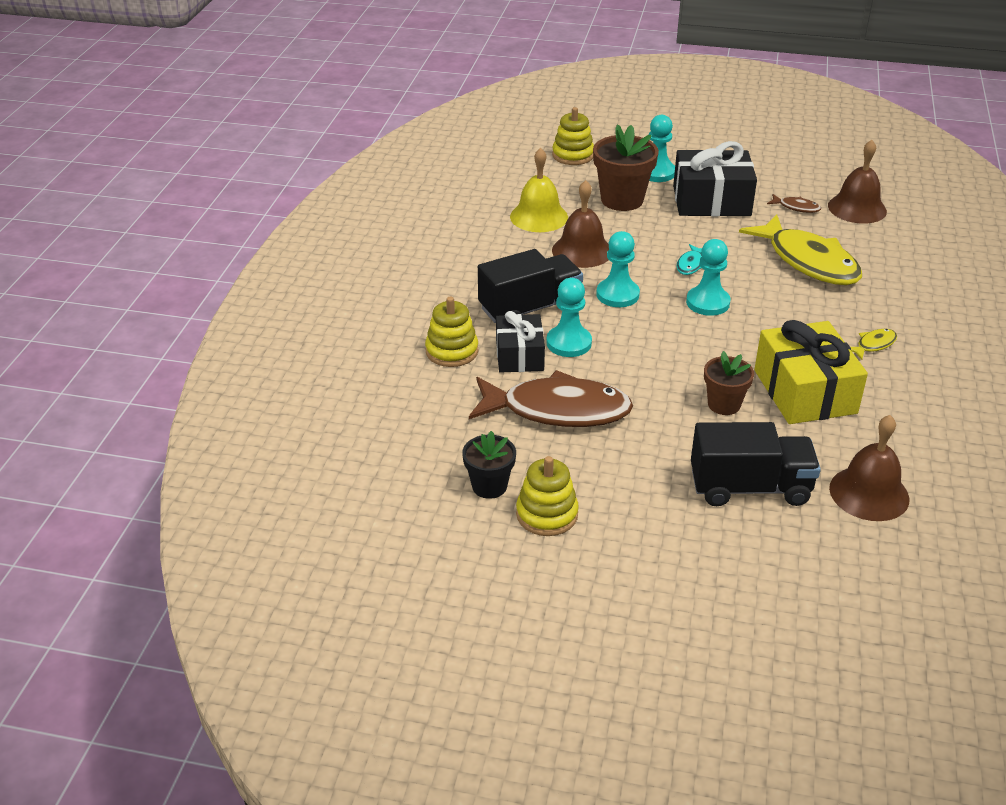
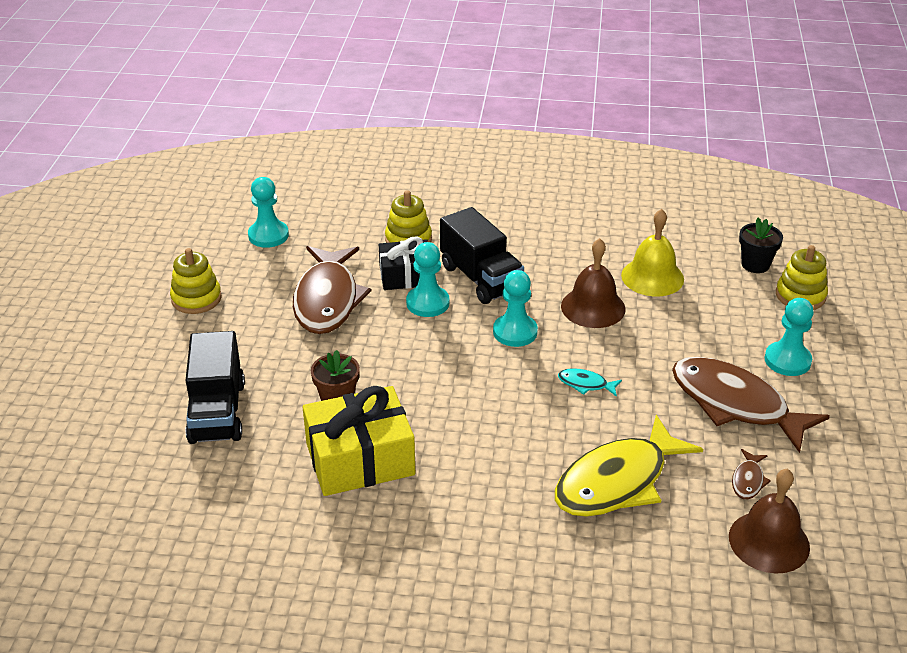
camera: 85 degrees right, 0 degrees up
black flower pot [462,431,516,499] -> black flower pot moved to [739,218,783,273]
brown flower pot [593,125,659,211] -> none
black gift [673,141,757,216] -> brown fish [672,357,830,453]
turquoise pawn [686,239,731,316] -> turquoise pawn moved to [248,177,289,248]
brown bell [829,415,910,521] -> none
yellow fish [851,329,897,360] -> none

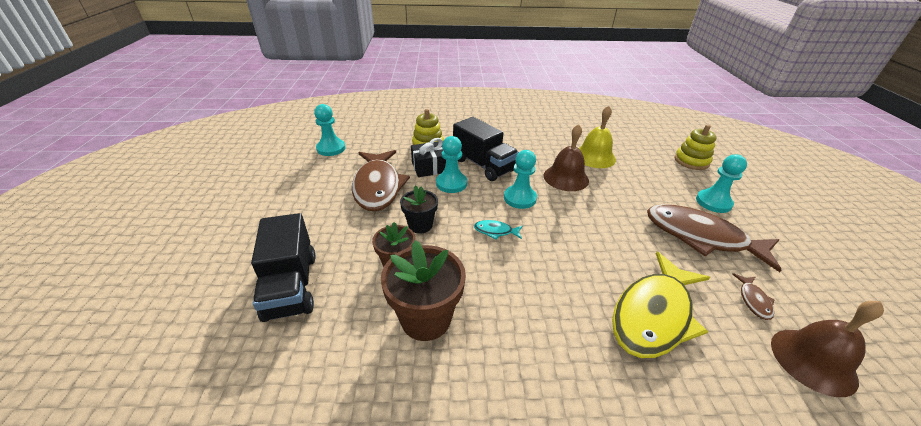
camera: 10 degrees left, 0 degrees up
yellow stacking toy [170,248,222,314] -> none
yellow gift [303,386,415,496] -> brown flower pot [381,240,466,341]
turquoise fish [558,368,622,397] -> turquoise fish moved to [474,220,523,240]
black flower pot [739,218,783,273] -> black flower pot moved to [400,185,438,234]

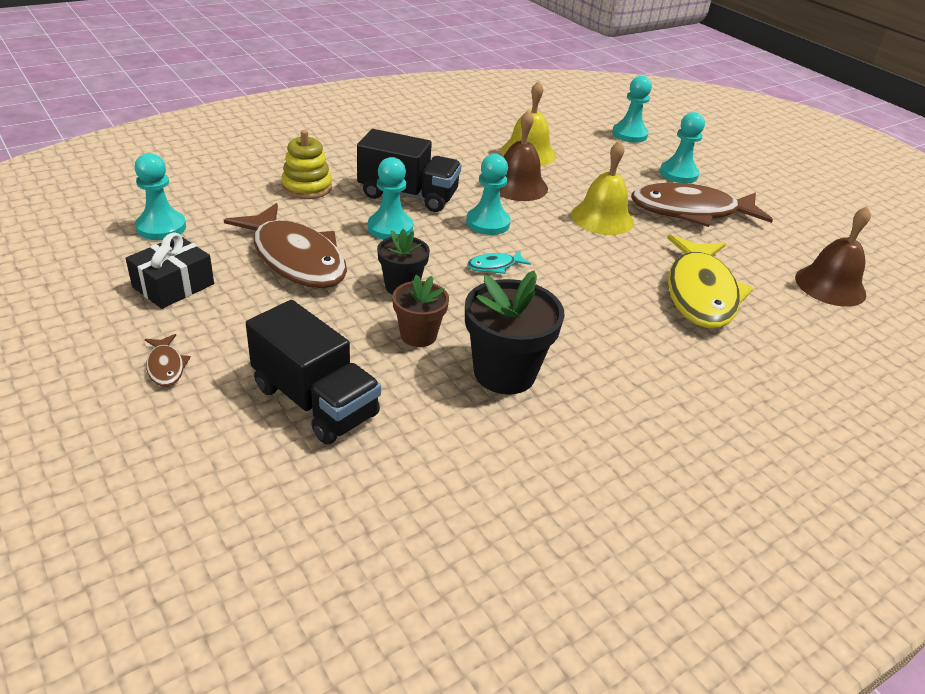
camera: 35 degrees left, 0 degrees up
brown flower pot [381,240,466,341] -> black flower pot [465,271,565,394]
black gift [411,138,446,177] -> black gift moved to [126,233,214,309]
yellow stacking toy [674,125,717,170] -> turquoise pawn [612,76,652,143]
brown fish [732,273,775,320] -> brown fish moved to [145,334,191,387]
none -> yellow bell [571,141,634,235]

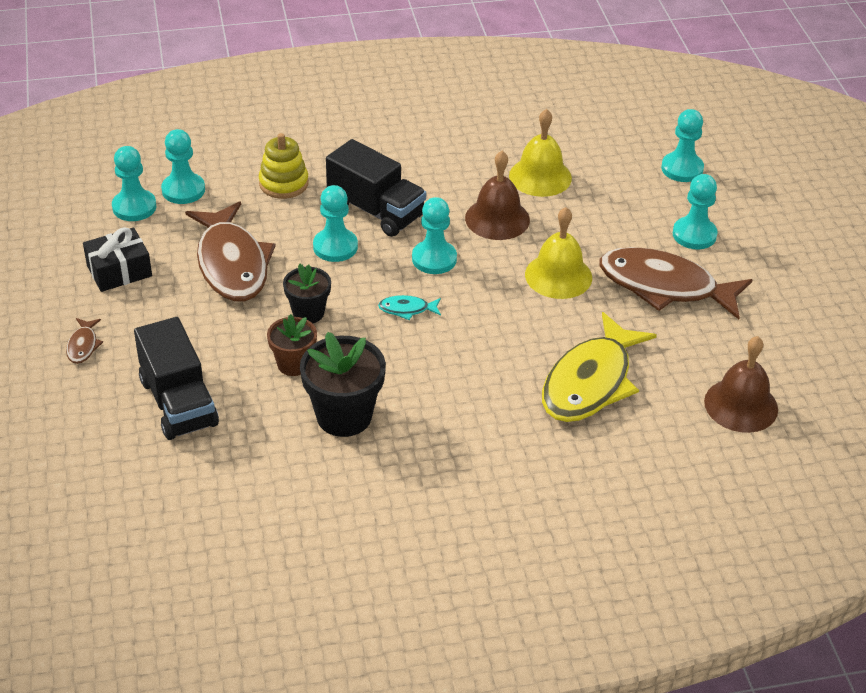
camera: 25 degrees right, 5 degrees up
none -> turquoise pawn [161,129,205,204]

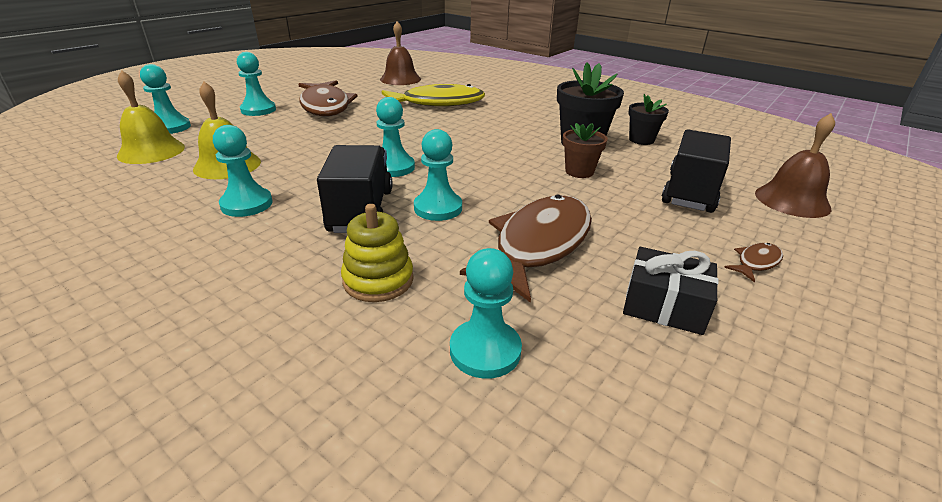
camera: 130 degrees left, 10 degrees down
turquoise pawn [112,146,156,221] -> turquoise pawn moved to [213,125,273,217]
black flower pot [283,263,331,323] -> black flower pot moved to [628,94,669,145]
turquoise fish [378,295,441,320] -> none
brown bell [465,151,530,240] -> brown bell moved to [755,113,835,218]
yellow bell [525,207,592,299] -> yellow bell moved to [117,70,185,164]

